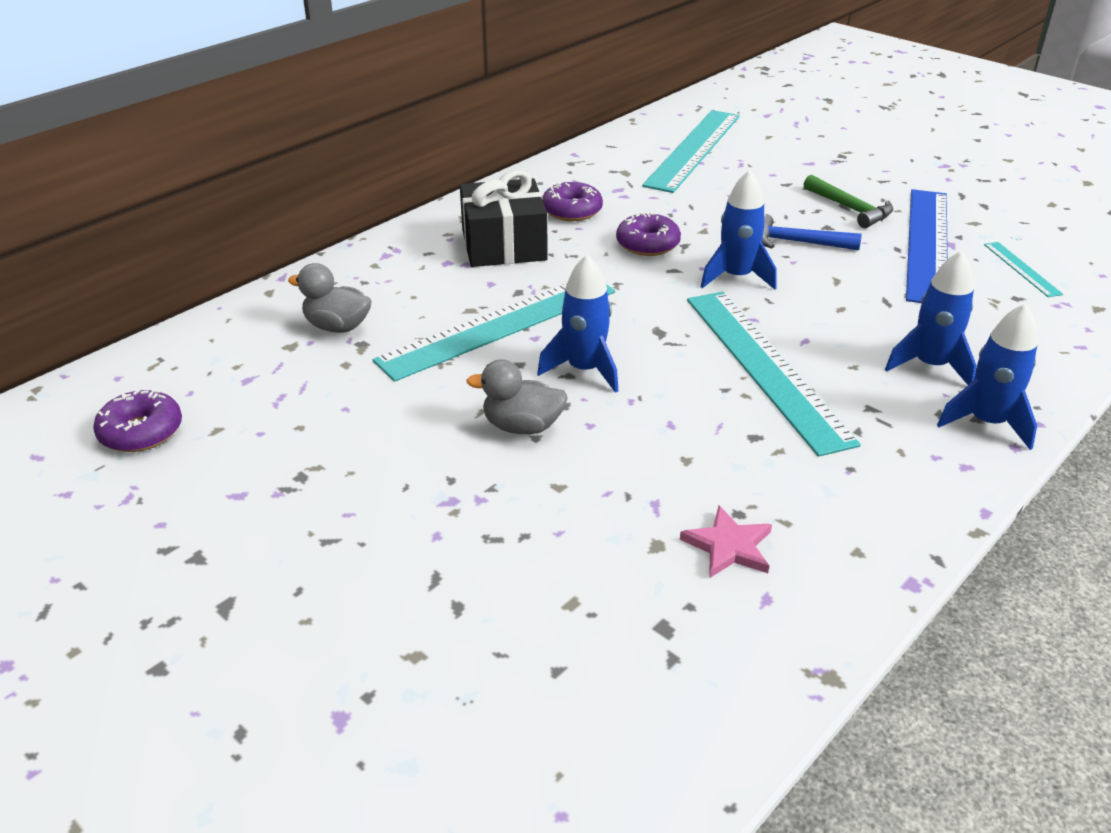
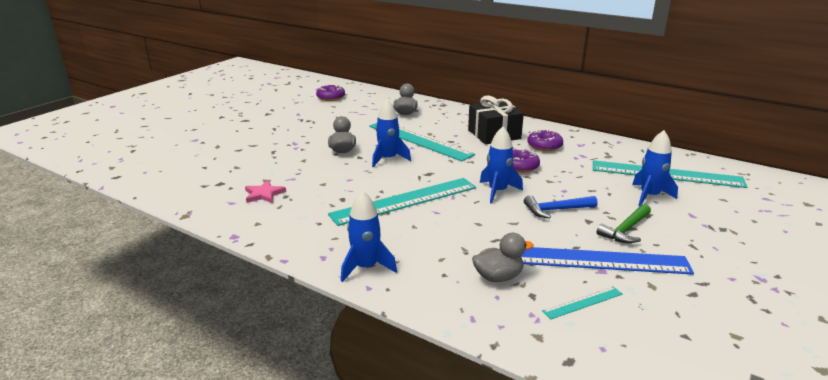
camera: 80 degrees right, 10 degrees down
blue hammer [762,214,862,250] -> blue hammer turned 105 degrees counterclockwise [524,195,598,219]
blue rocket [885,250,976,385] -> blue rocket moved to [632,130,678,206]
none -> grey duck [472,233,534,282]

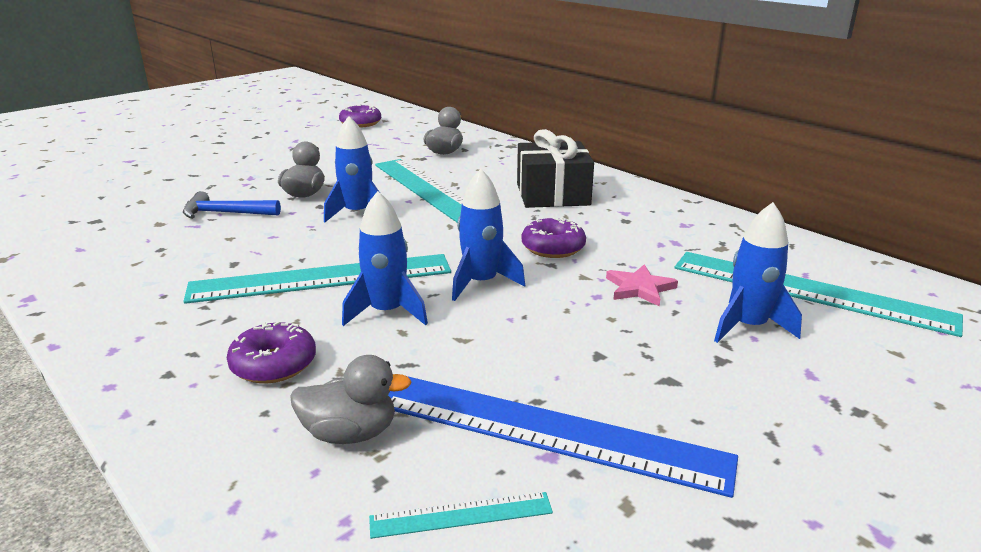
camera: 15 degrees right, 0 degrees up
pink star [245,180,286,203] -> pink star moved to [606,264,678,306]
blue rocket [341,191,397,282] -> blue rocket moved to [342,191,428,326]
blue hammer [524,195,598,219] -> blue hammer moved to [183,191,281,219]
purple donut [527,129,563,151] -> purple donut moved to [227,321,316,384]
green hammer [597,204,651,243] -> none

